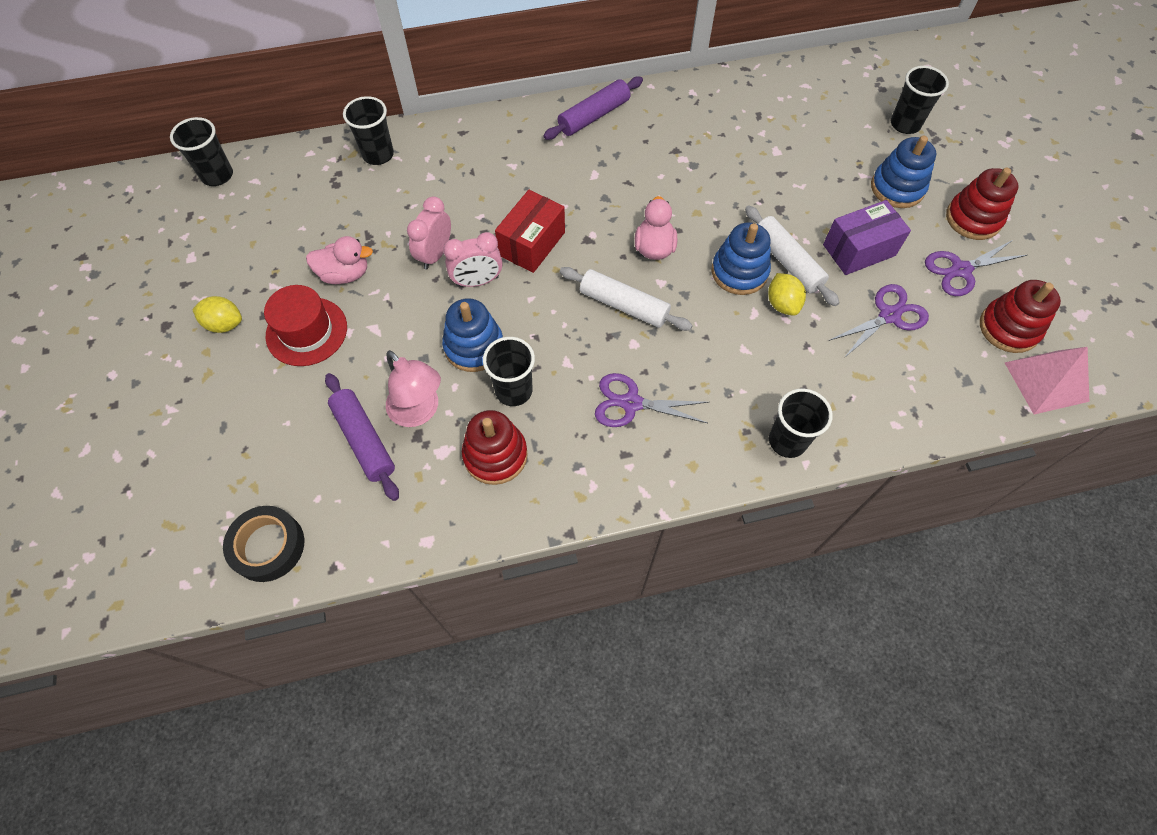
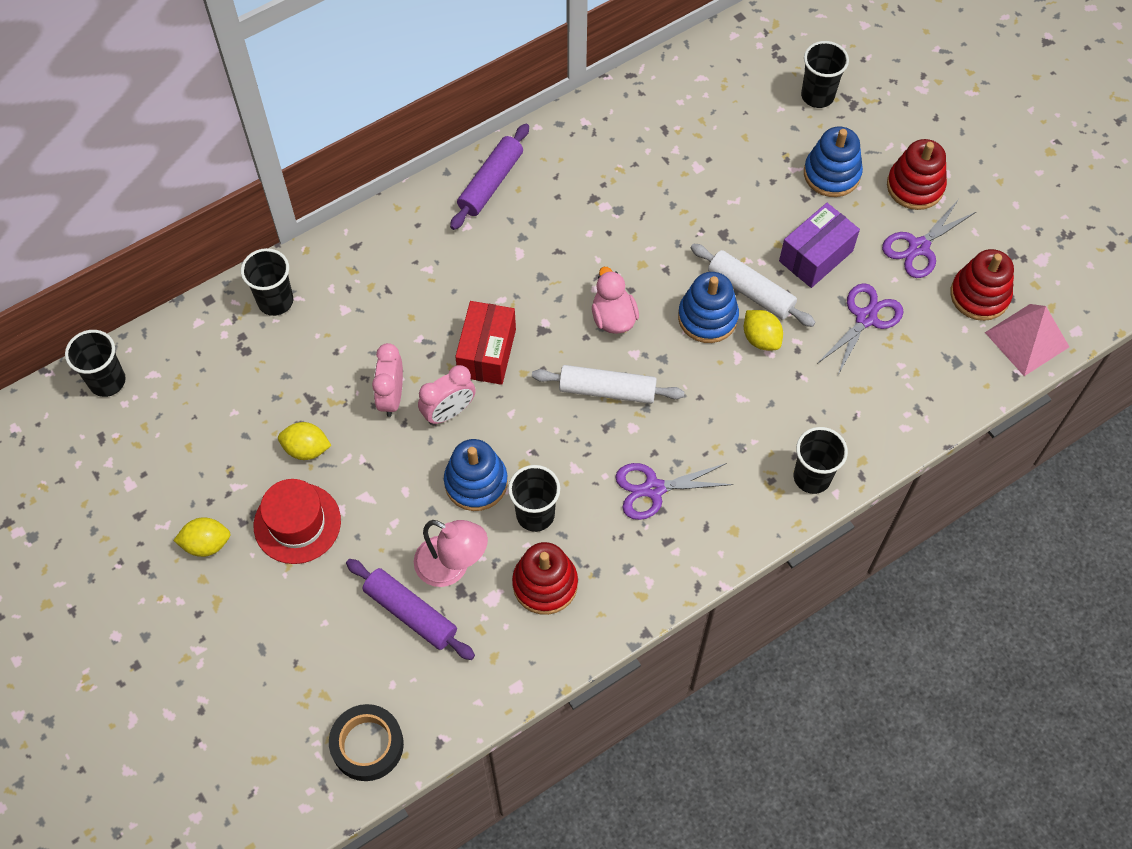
camera: 20 degrees left, 0 degrees up
pink duck [306,236,373,284] -> yellow lemon [278,422,332,460]

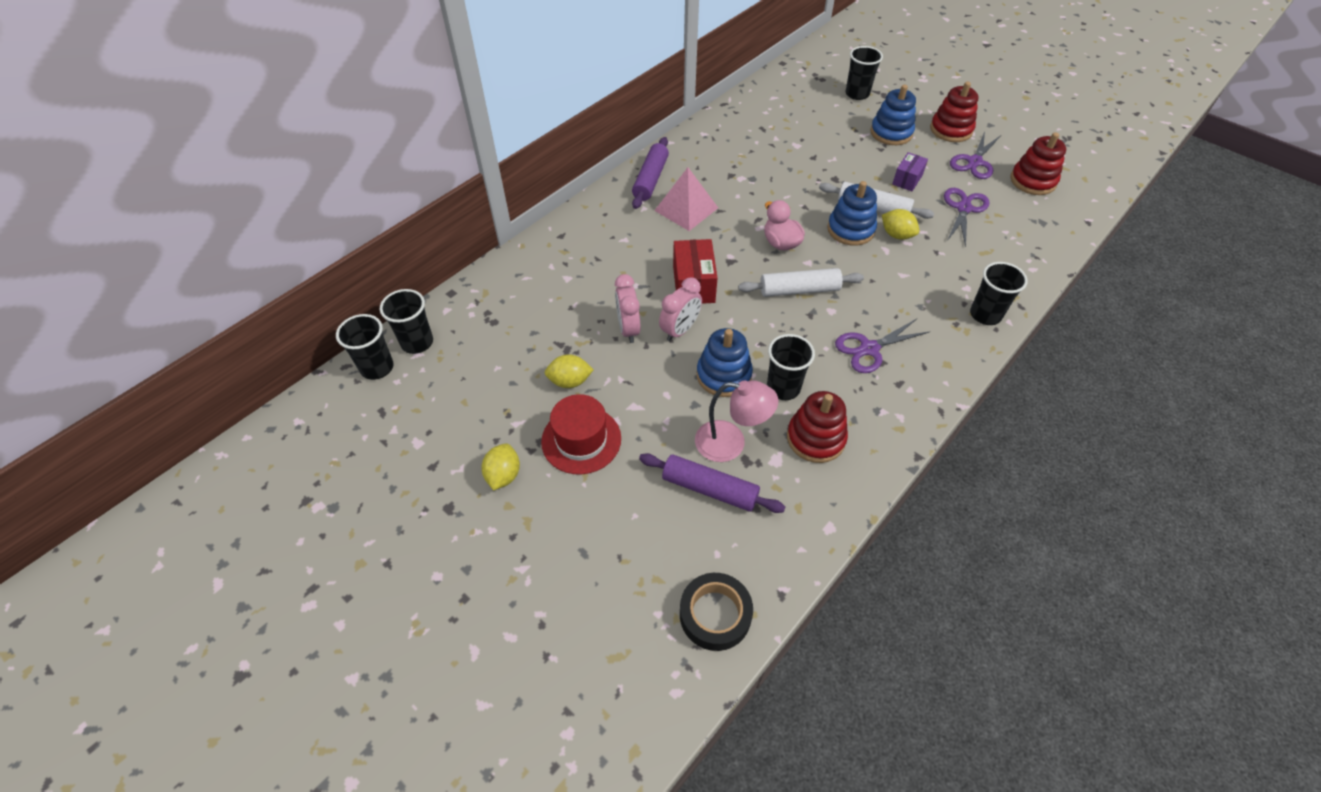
camera: 15 degrees left, 10 degrees down
yellow lemon [173,517,230,557] -> yellow lemon turned 60 degrees counterclockwise [481,443,520,491]
black cup [241,248,293,316] -> black cup moved to [380,289,433,354]
purple box [779,203,860,288] -> purple box [892,152,928,191], size x0.63
pink pyramid [985,304,1069,376] -> pink pyramid moved to [654,168,718,231]

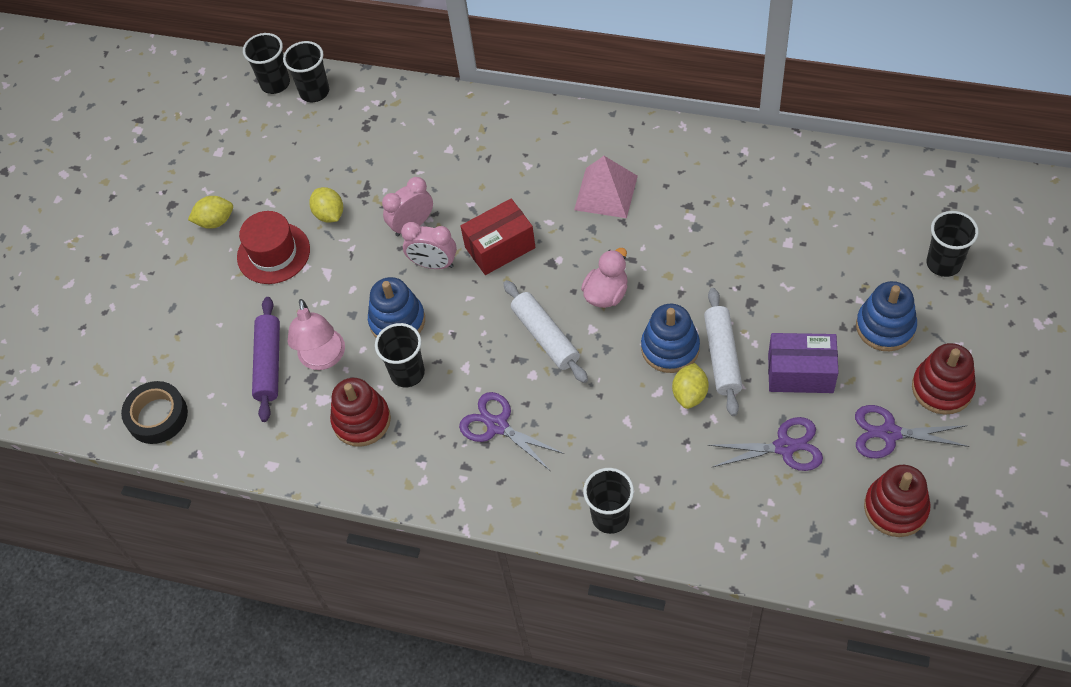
camera: 70 degrees right, 5 degrees up
purple rolling pin [632,137,669,209] -> none
purple box [892,152,928,191] -> purple box [768,333,839,393], size x1.58

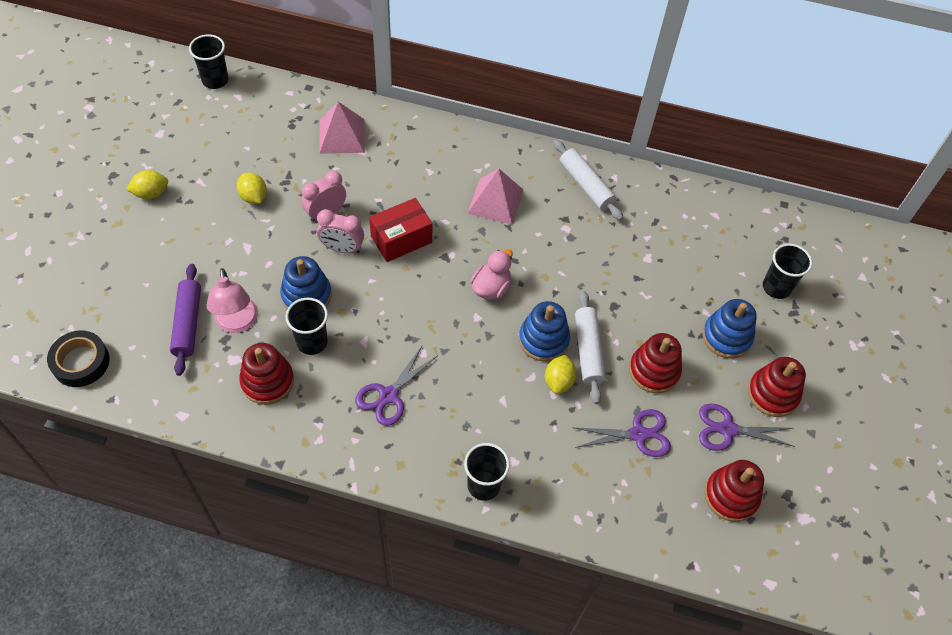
camera: 10 degrees left, 0 degrees up
red hat [237,211,310,284] -> none
black cup [283,41,329,102] -> none
purple scissors [459,392,564,470] -> purple scissors turned 90 degrees counterclockwise [355,346,437,426]
white rolling pin [503,280,588,383] -> white rolling pin moved to [553,140,623,220]
purple box [768,333,839,393] -> red stacking toy [629,333,682,393]
none -> pink pyramid [319,102,364,154]

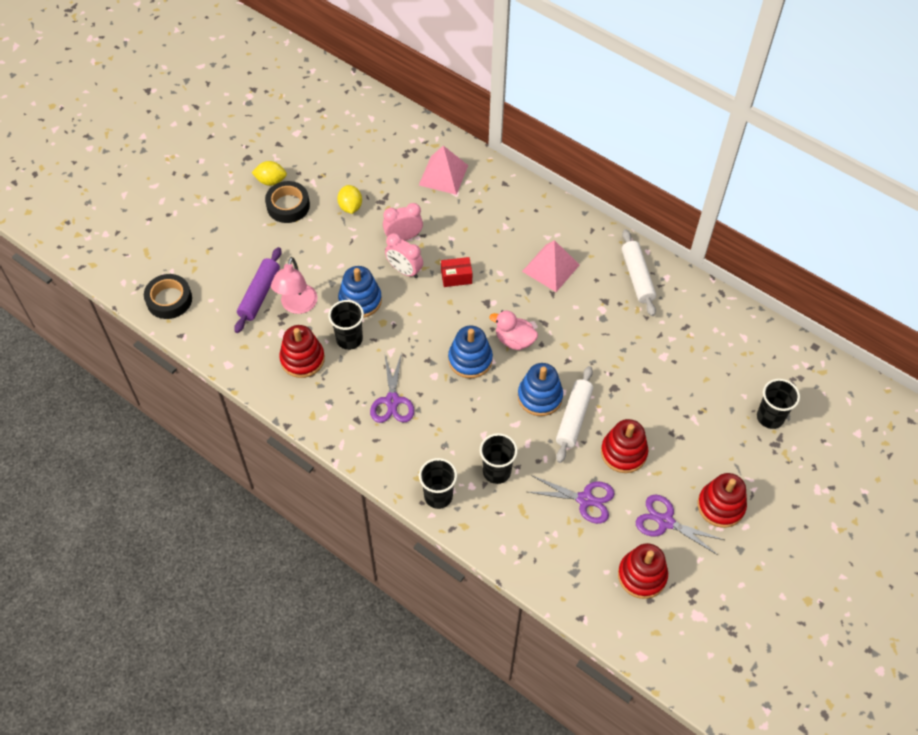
camera: 25 degrees right, 0 degrees up
black cup [189,34,229,89] -> black cup moved to [480,433,518,484]
purple scissors [355,346,437,426] -> purple scissors turned 60 degrees counterclockwise [370,353,414,423]
red box [369,198,432,262] -> red box [441,257,472,287], size x0.63
pink duck [471,249,513,300] -> pink duck turned 120 degrees counterclockwise [490,311,538,350]
yellow lemon [545,355,577,394] -> none
blue stacking toy [702,299,757,359] -> blue stacking toy moved to [448,325,493,378]
none -> black tape [265,181,310,223]

